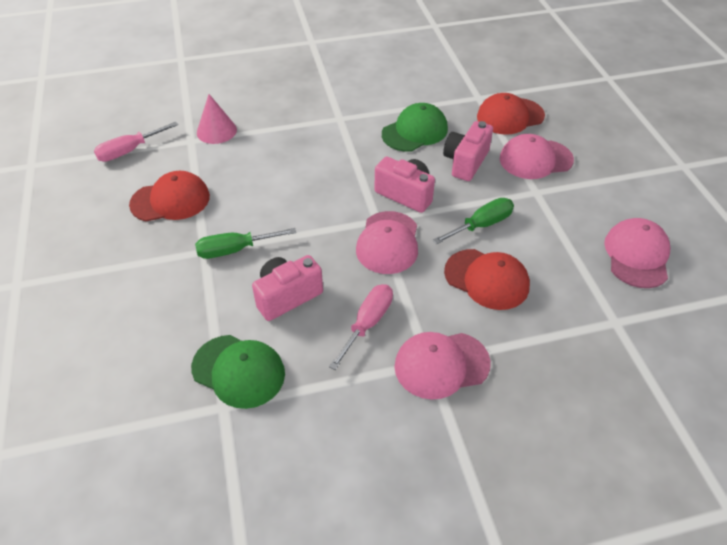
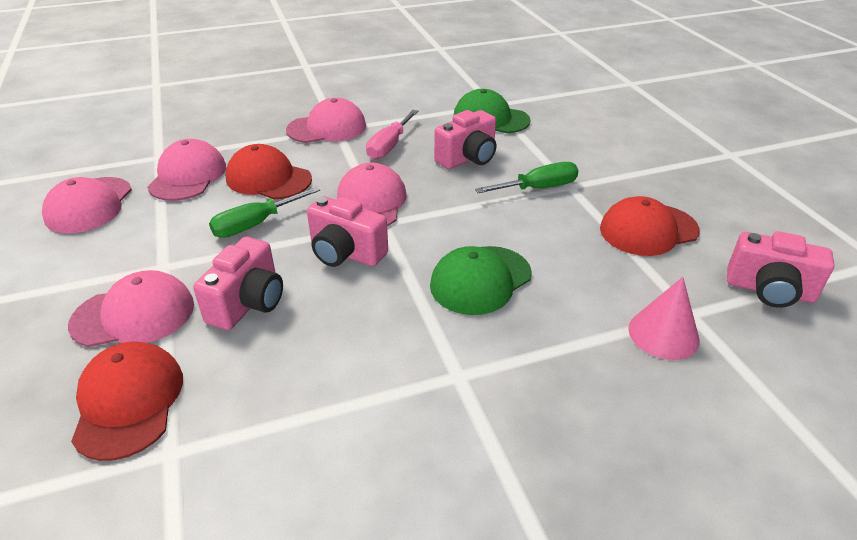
camera: 175 degrees right, 10 degrees down
pink screwdriver [94,122,178,162] -> pink camera [727,231,834,308]
green cap [382,103,448,152] -> green cap moved to [430,246,532,315]
red cap [477,93,545,135] -> red cap turned 75 degrees counterclockwise [71,342,183,461]
none -> pink cap [147,139,226,201]

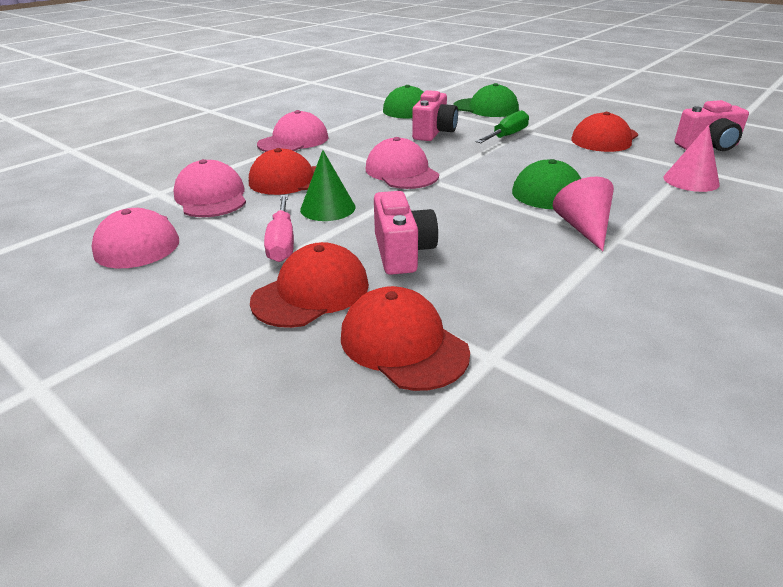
camera: 30 degrees left, 5 degrees down
pink cap [68,270,194,347] -> red cap [250,242,369,328]
green screwdriver [209,187,320,238] -> green cone [300,150,356,221]
pink camera [307,196,388,267] -> none
pink screwdriver [366,110,418,159] -> pink screwdriver moved to [264,195,294,262]
none -> green cap [453,83,519,117]
none -> pink cone [553,177,614,251]

